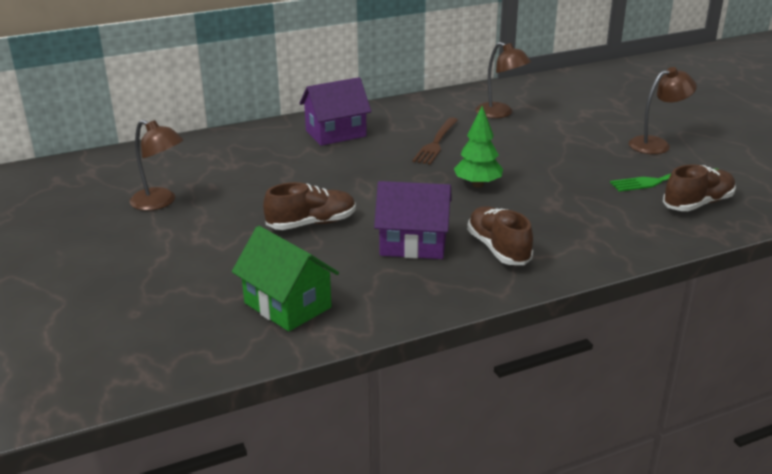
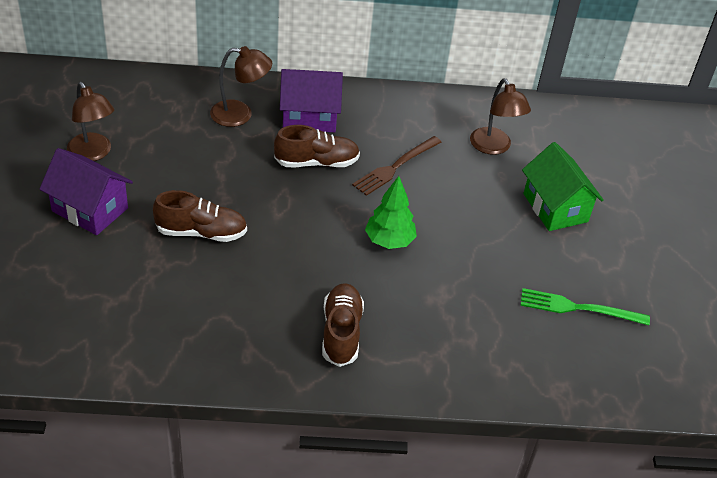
camera: 20 degrees right, 15 degrees up
green house [232,226,339,331] -> green house moved to [522,142,604,231]
purple house [374,181,452,259] -> purple house moved to [40,148,133,235]
brown lamp [629,67,697,154] -> brown lamp moved to [210,46,272,127]
brown shoe [663,164,736,211] -> brown shoe moved to [274,125,360,167]

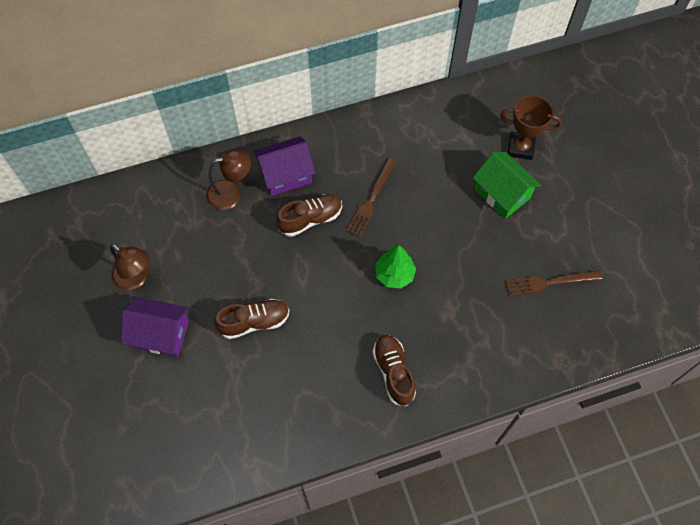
camera: 15 degrees left, 20 degrees up
brown lamp [470,78,531,155] -> none
green fork [521,288,650,325] -> brown fork [505,270,603,297]
none -> brown trophy [500,95,562,160]

